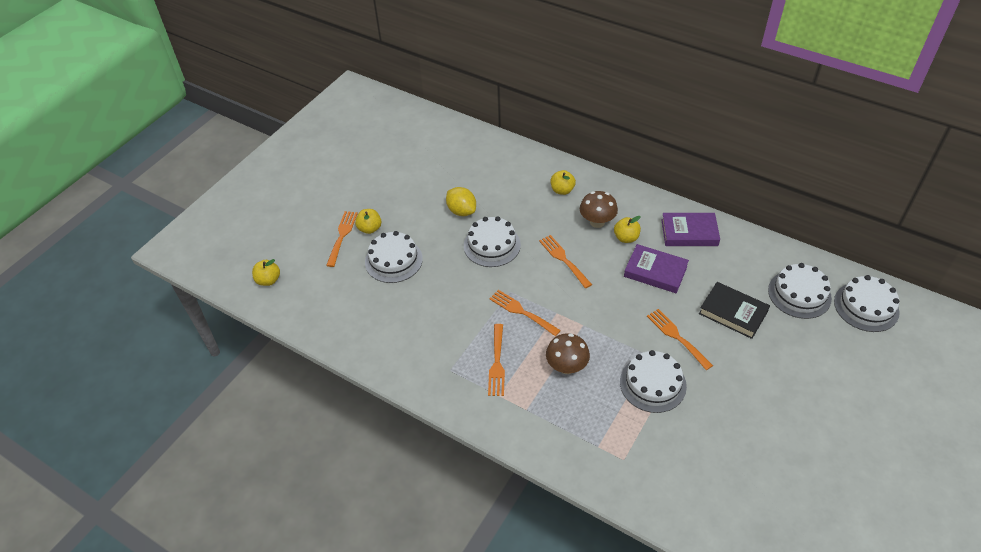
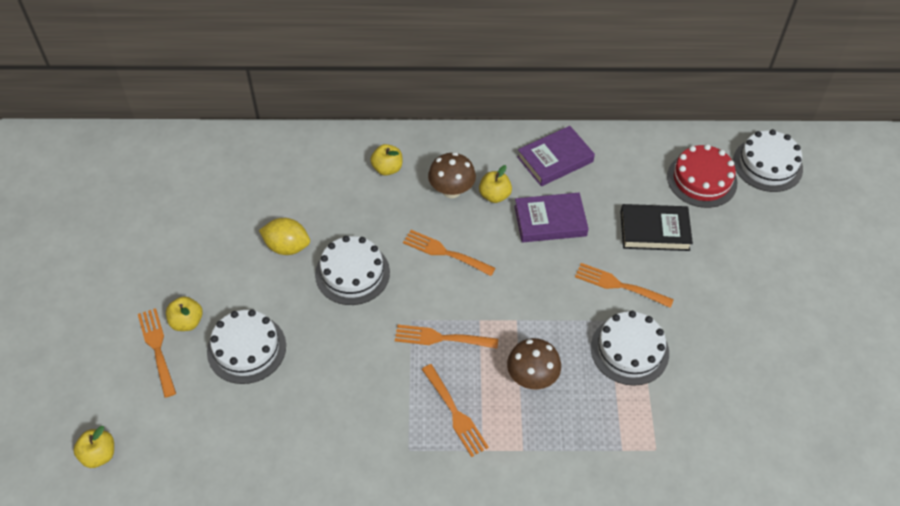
camera: 35 degrees left, 5 degrees up
white cake [768,263,832,319] -> red cake [667,144,737,208]

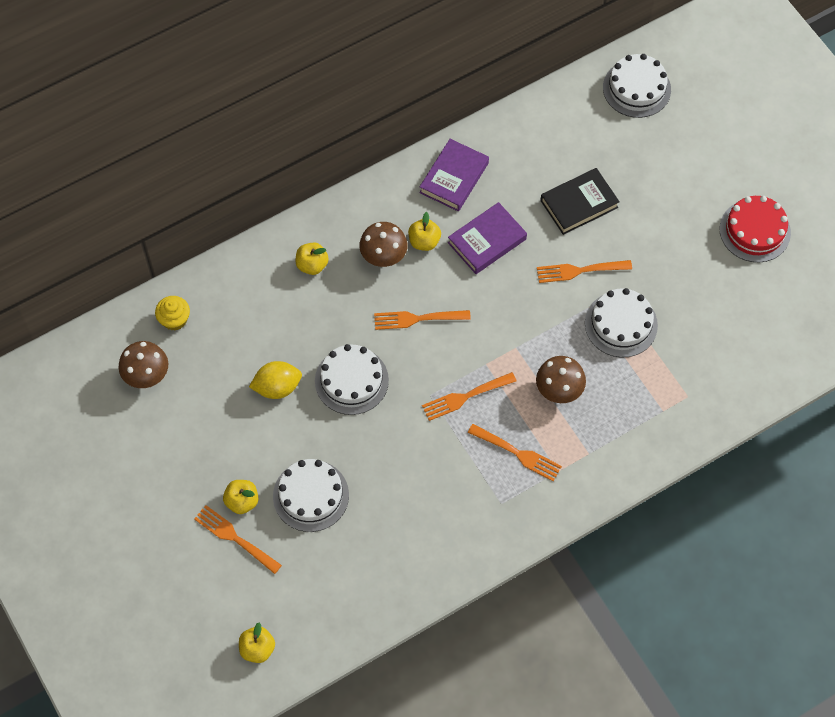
camera: 30 degrees left, 10 degrees up
red cake [667,144,737,208] -> red cake moved to [720,196,791,262]
none -> brown mushroom [119,341,168,388]
none -> yellow cupcake [155,296,190,331]

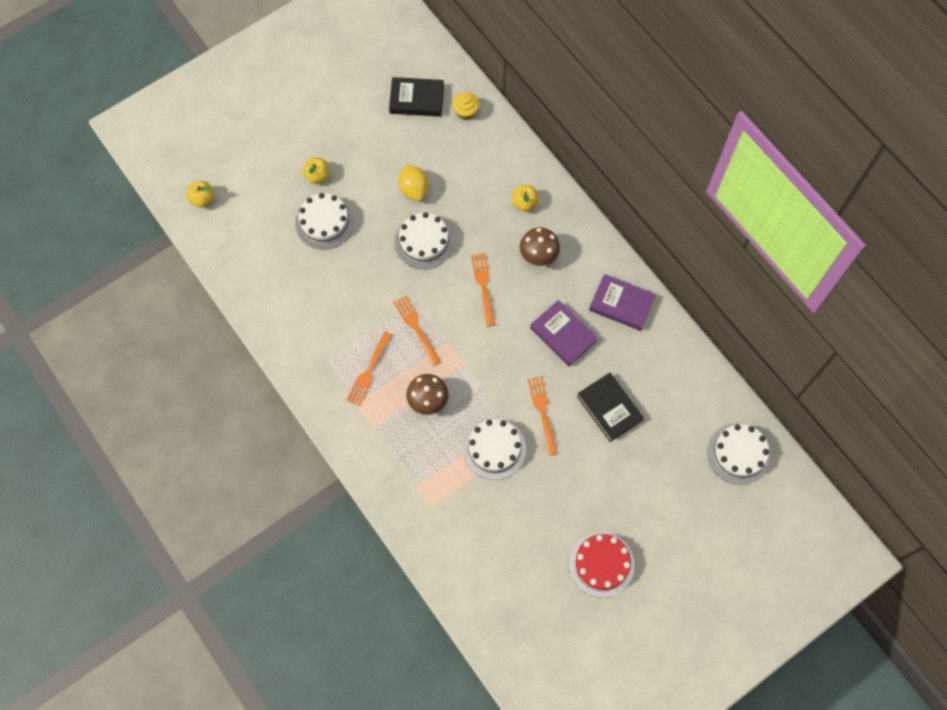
camera: 85 degrees right, 5 degrees up
brown mushroom [119,341,168,388] -> black book [389,77,444,117]
orange fork [194,505,282,574] -> none
yellow apple [408,212,441,251] -> none

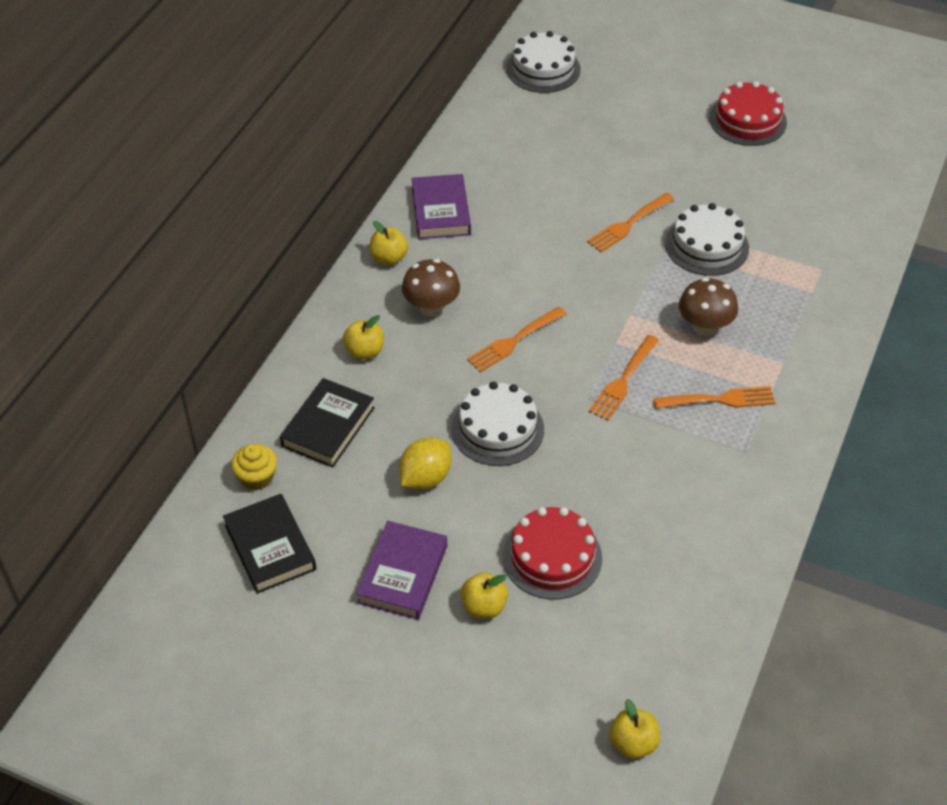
camera: 120 degrees left, 20 degrees down
white cake [295,193,354,250] -> red cake [503,507,602,600]
purple book [530,300,598,366] -> purple book moved to [356,521,447,620]
black book [577,373,644,442] -> black book moved to [280,378,375,468]
none -> yellow apple [369,221,408,265]

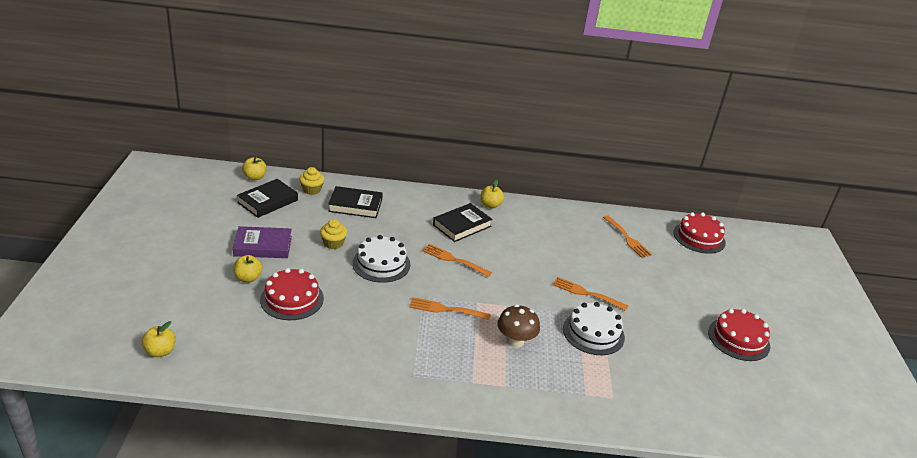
camera: 65 degrees right, 15 degrees down
yellow apple [343,315,384,360] -> yellow apple moved to [242,157,267,180]
yellow lemon [399,438,452,489] -> yellow cupcake [320,219,347,249]
brown mushroom [402,259,460,316] -> black book [433,203,492,242]
purple book [411,174,471,239] -> none
white cake [506,31,581,93] -> red cake [673,212,726,254]
orange fork [653,386,775,409] -> orange fork moved to [603,215,652,258]

